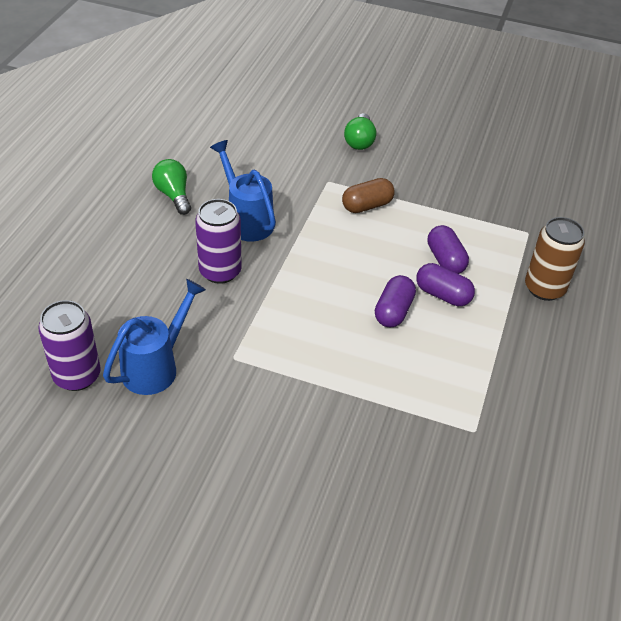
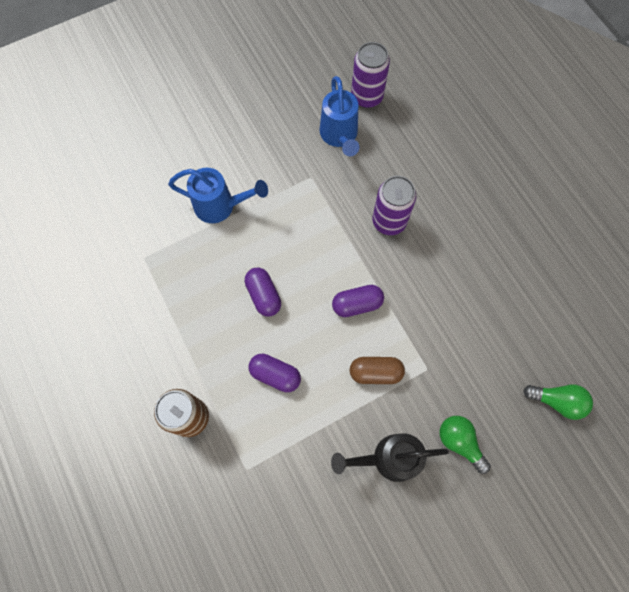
camera: 135 degrees right, 25 degrees up
green light bulb [152,159,191,215] -> green light bulb moved to [523,384,593,420]
blue watering can [210,140,276,242] -> blue watering can moved to [168,168,268,223]
brown capsule [342,178,395,213] -> brown capsule turned 75 degrees clockwise [350,357,405,384]
purple capsule [416,263,475,306] -> purple capsule moved to [332,285,384,317]
none -> black watering can [331,434,449,482]

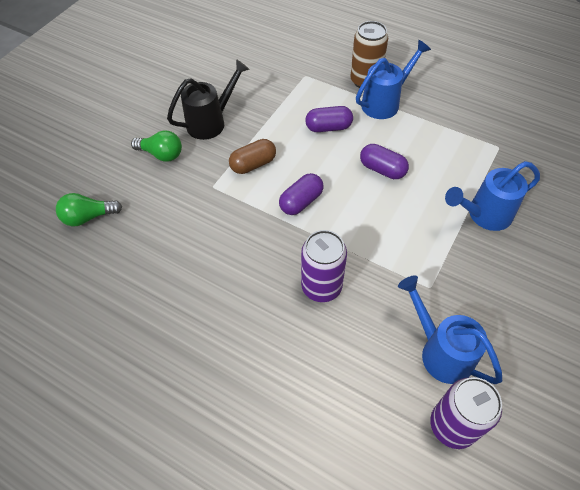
camera: 150 degrees right, 15 degrees down
none -> blue watering can [356,40,431,119]

